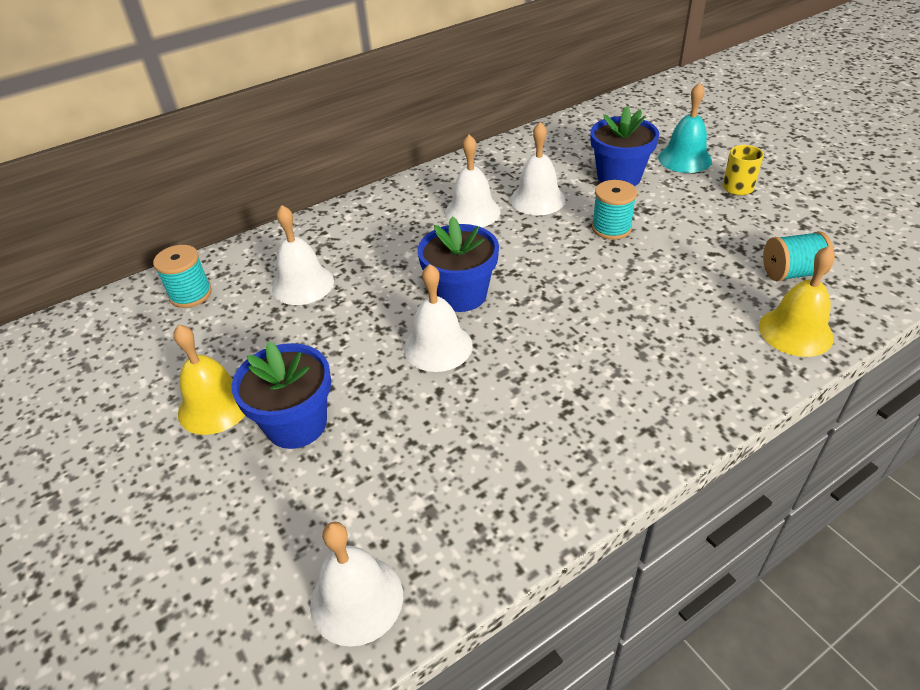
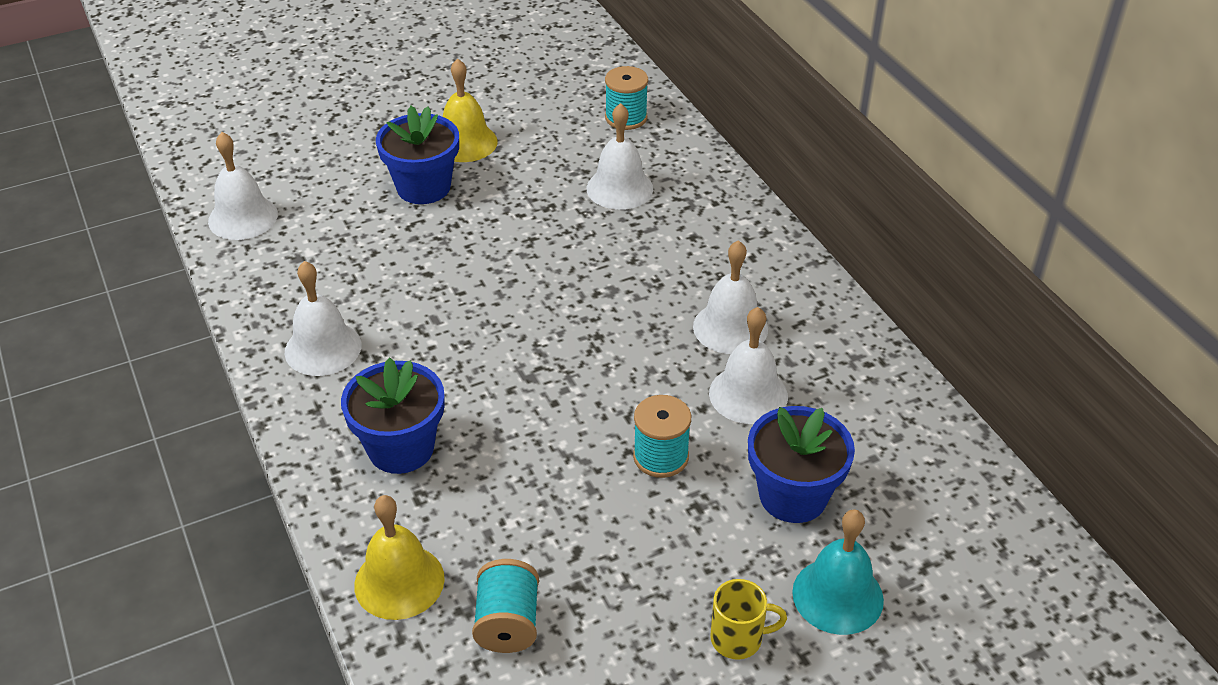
camera: 95 degrees right, 0 degrees up
white bell [404,264,473,372] -> white bell moved to [285,261,362,376]
blue flower pot [418,216,499,312] -> blue flower pot moved to [341,357,444,474]

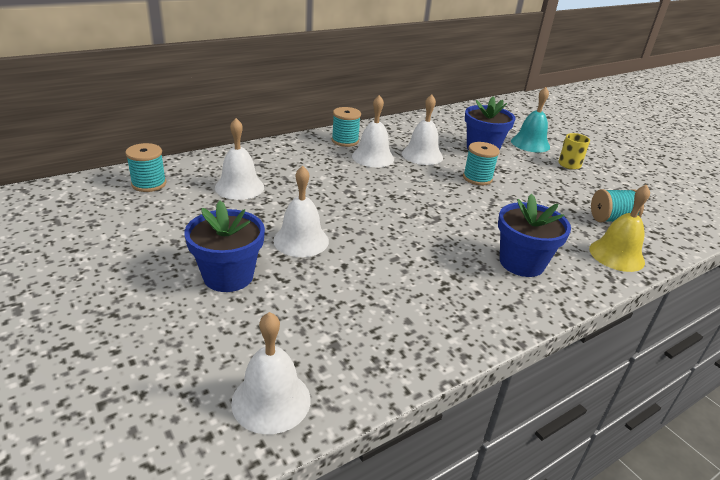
camera: 100 degrees left, 10 degrees down
white bell [285,261,362,376] -> white bell moved to [273,165,329,257]
yellow bell [443,58,498,162] -> none
none -> turquoise spool [332,107,361,147]

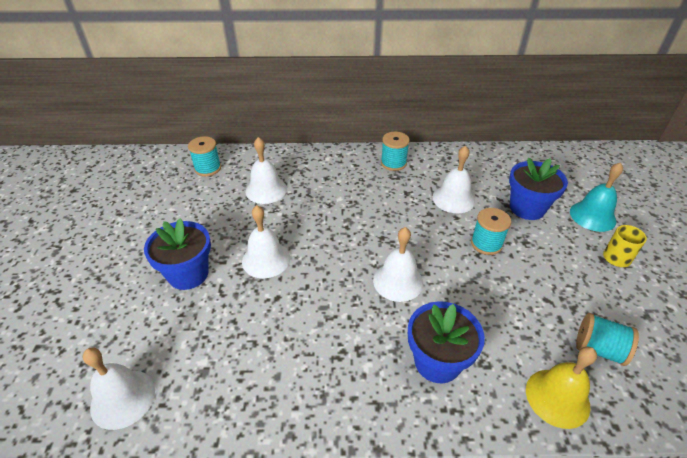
camera: 35 degrees right, 10 degrees up
white bell [352,95,394,167] -> white bell moved to [373,227,423,302]

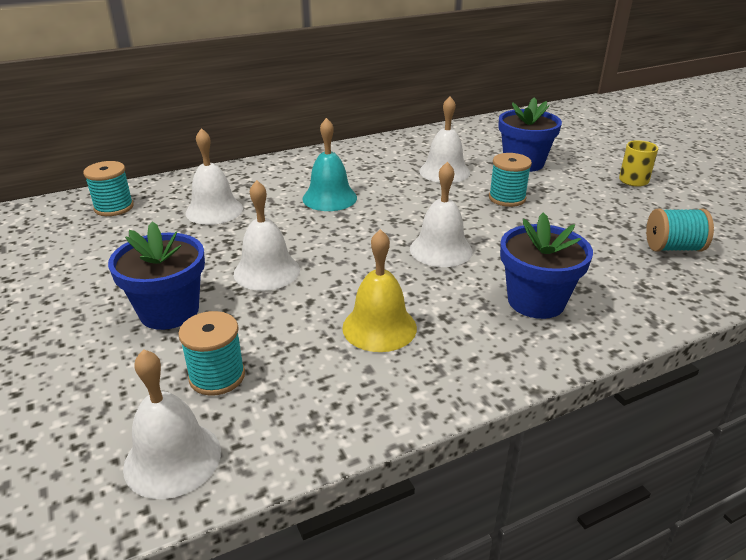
camera: 25 degrees left, 10 degrees down
turquoise spool [381,132,410,171] -> turquoise spool moved to [178,311,245,396]
yellow bell [526,346,597,429] -> yellow bell moved to [342,229,417,352]
turquoise bell [570,162,623,232] -> turquoise bell moved to [302,118,357,211]

